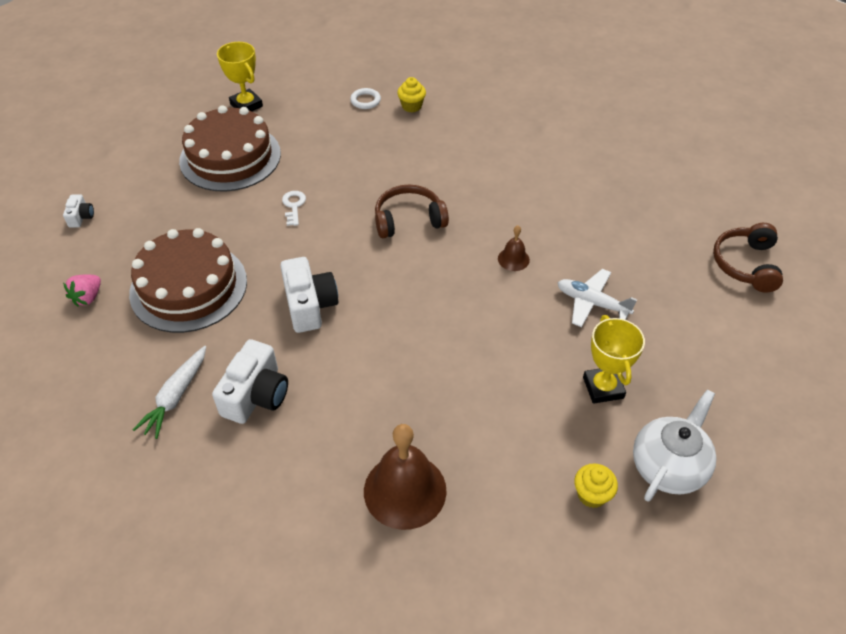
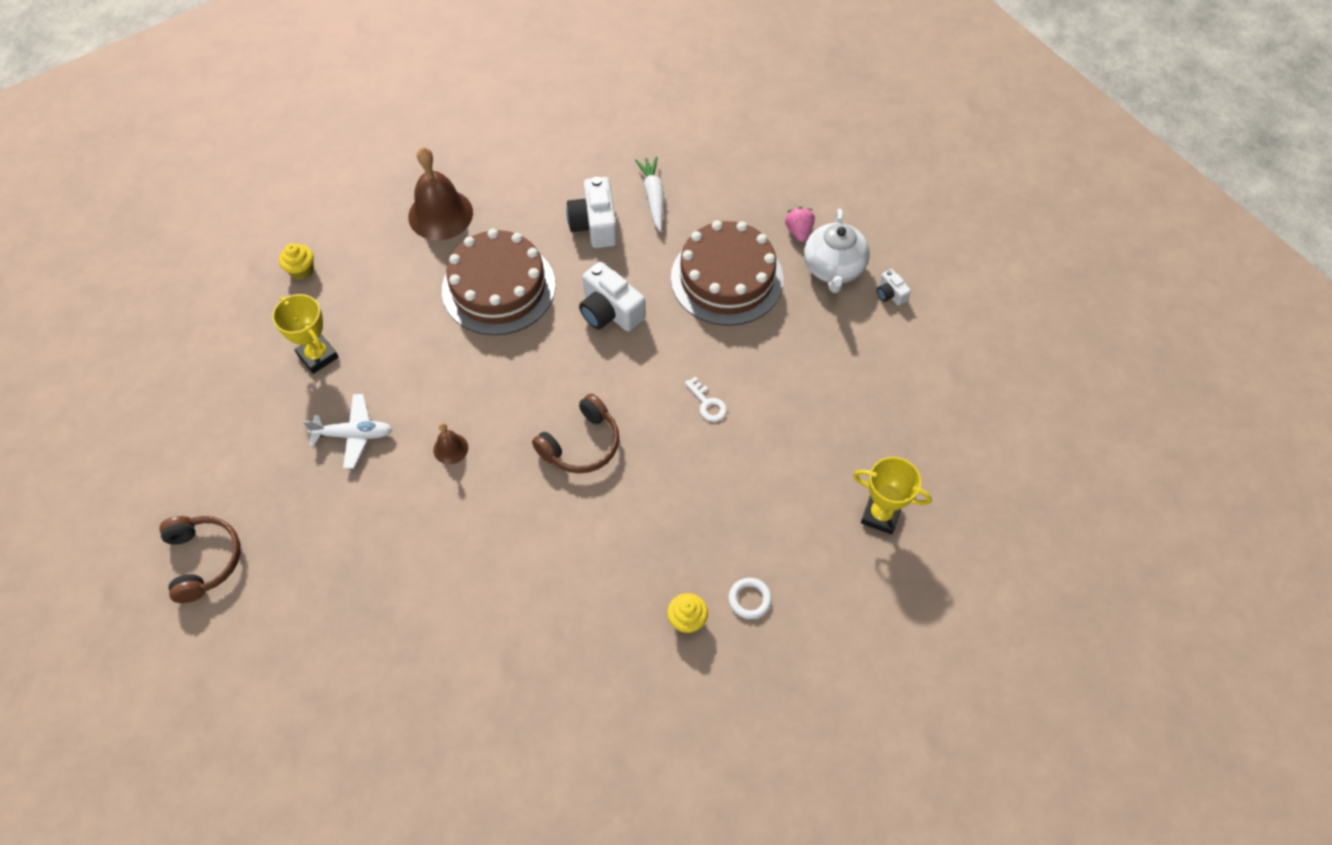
camera: 150 degrees right, 10 degrees up
brown cake [179,105,281,192] -> brown cake moved to [442,229,555,335]
white teapot [633,389,716,501] -> white teapot moved to [804,209,870,293]

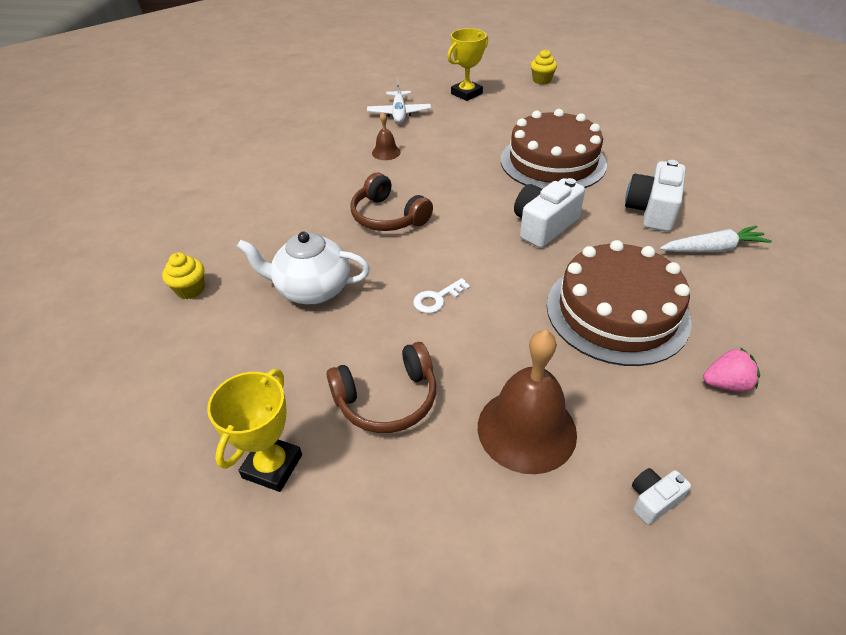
camera: 90 degrees right, 15 degrees down
brown headphones [160,516,241,603] -> brown headphones moved to [326,342,436,433]
brown bell [408,147,473,240] -> brown bell moved to [478,330,577,474]
white camera [566,177,617,248] -> white camera turned 60 degrees counterclockwise [625,160,686,232]
white ring [729,578,772,619] -> none
white teapot [804,209,870,293] -> white teapot moved to [237,232,370,304]

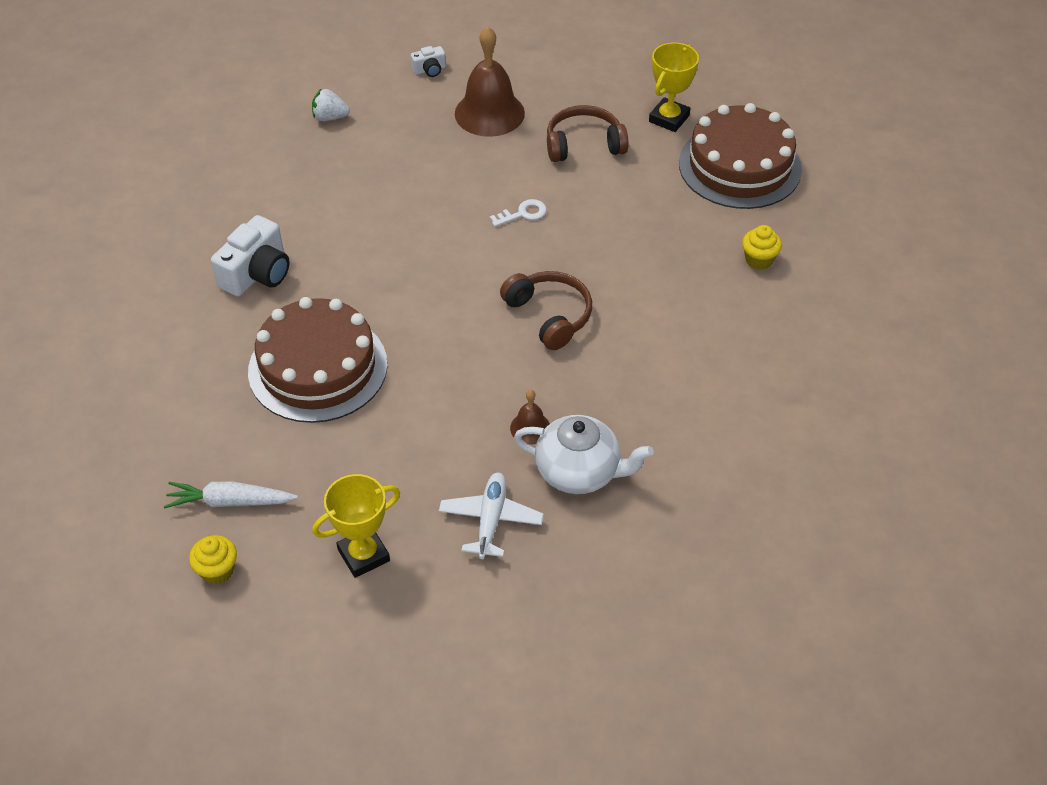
camera: 170 degrees left, 5 degrees up
white teapot [237,232,370,304] -> white teapot moved to [514,415,654,494]
white camera [514,178,585,248] -> none
brown cake [547,240,692,366] -> brown cake moved to [679,103,802,209]
white carrot [660,225,772,253] -> white carrot moved to [164,482,298,508]
pink strawberry [703,347,760,392] -> white strawberry [312,88,350,121]

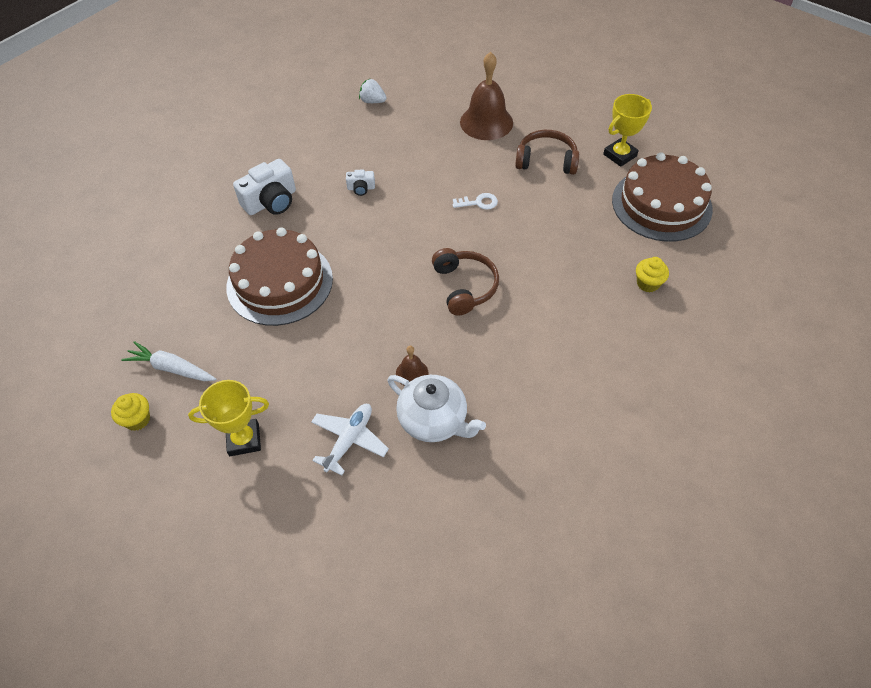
camera: 20 degrees right, 5 degrees up
white camera [411,46,446,77] -> white camera moved to [346,170,375,196]

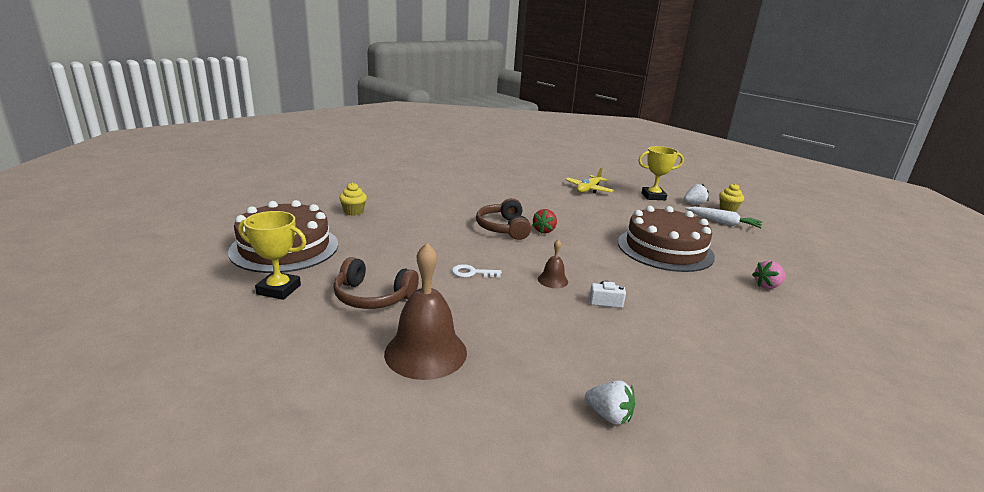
camera: 175 degrees left, 30 degrees down
white camera [233,159,296,215] -> none
white plane [311,404,389,476] -> yellow plane [565,167,614,193]
white teapot [388,375,486,442] -> none
brown bell [396,346,428,386] -> brown bell moved to [538,239,568,288]
yellow trophy [603,94,652,167] -> yellow trophy turned 45 degrees clockwise [238,211,306,300]
none -> red strawberry [532,209,557,234]
none -> white strawberry [684,184,709,204]
none -> pink strawberry [752,261,786,289]

